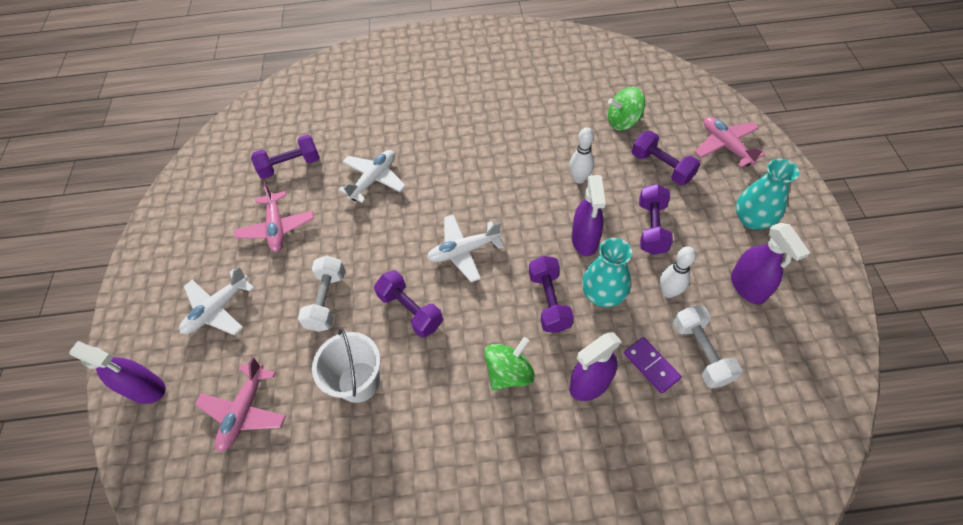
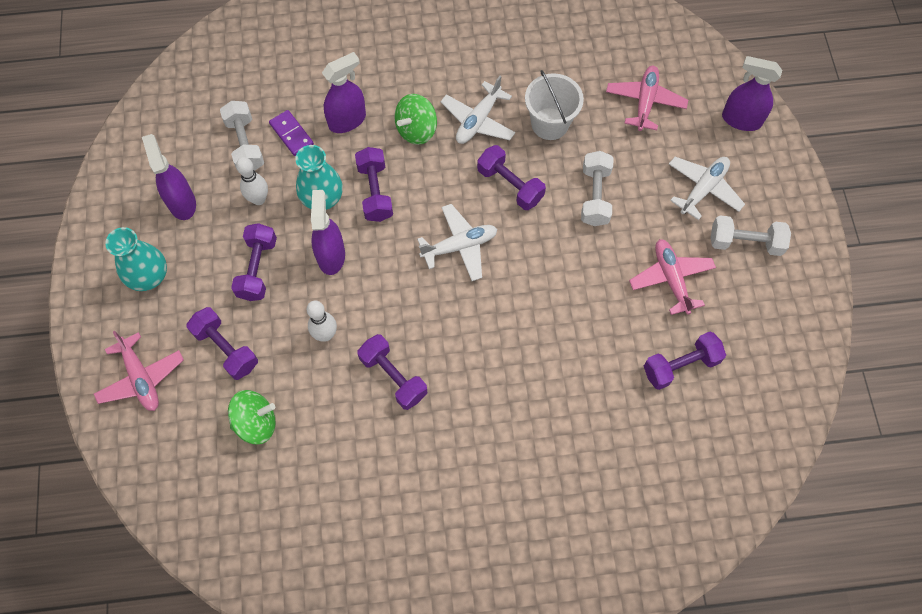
camera: 175 degrees right, 10 degrees up
white plane [339,150,406,203] -> white plane moved to [441,76,515,144]
none -> purple dumbbell [357,334,427,410]
none -> white dumbbell [711,215,791,256]

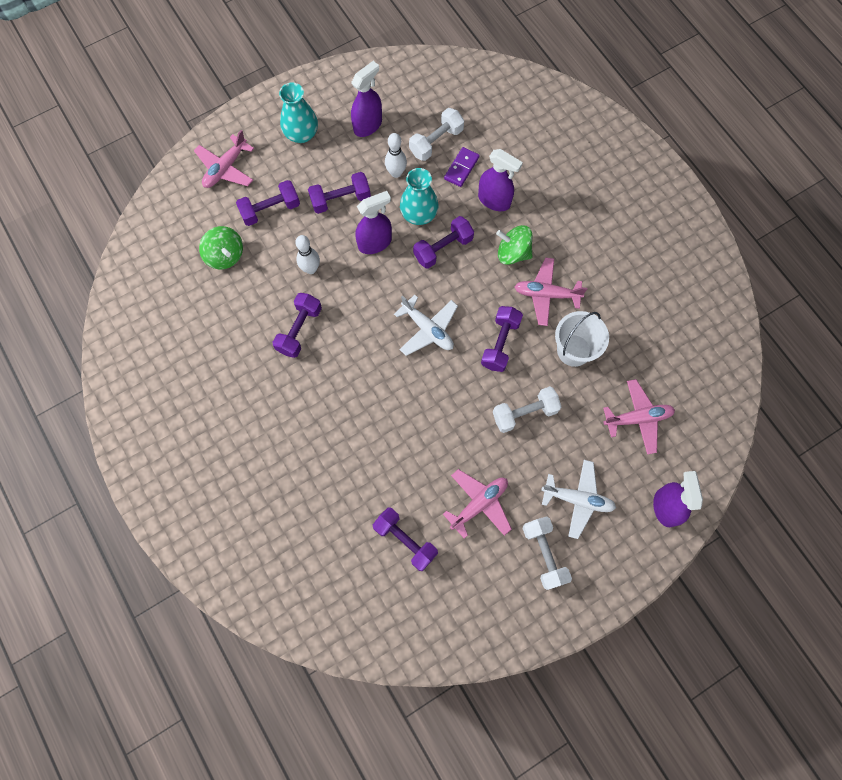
camera: 65 degrees right, 5 degrees up
purple dumbbell [186,307,258,380] -> purple dumbbell turned 45 degrees clockwise [236,180,300,226]
white plane [441,76,515,144] -> pink plane [514,257,587,326]

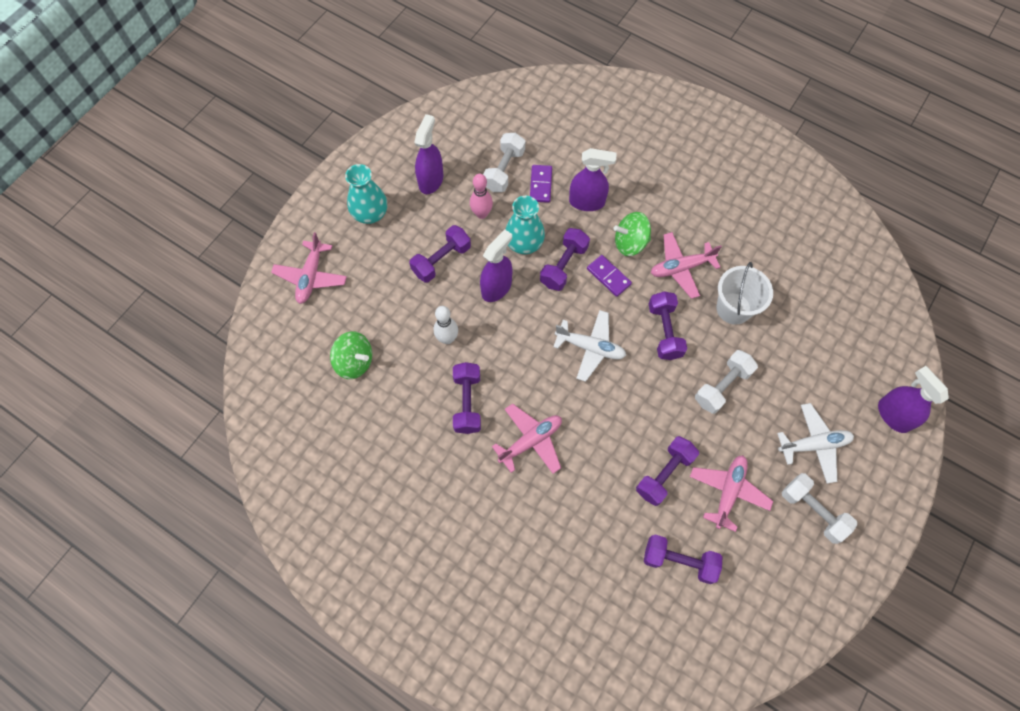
camera: 25 degrees left, 5 degrees down
purple dumbbell [236,180,300,226] -> purple dumbbell moved to [636,436,699,506]
white bowling pin [385,133,407,178] -> pink bowling pin [470,174,493,219]
pink plane [603,379,675,455] -> pink plane moved to [492,404,562,474]
none -> purple domino [587,255,632,297]

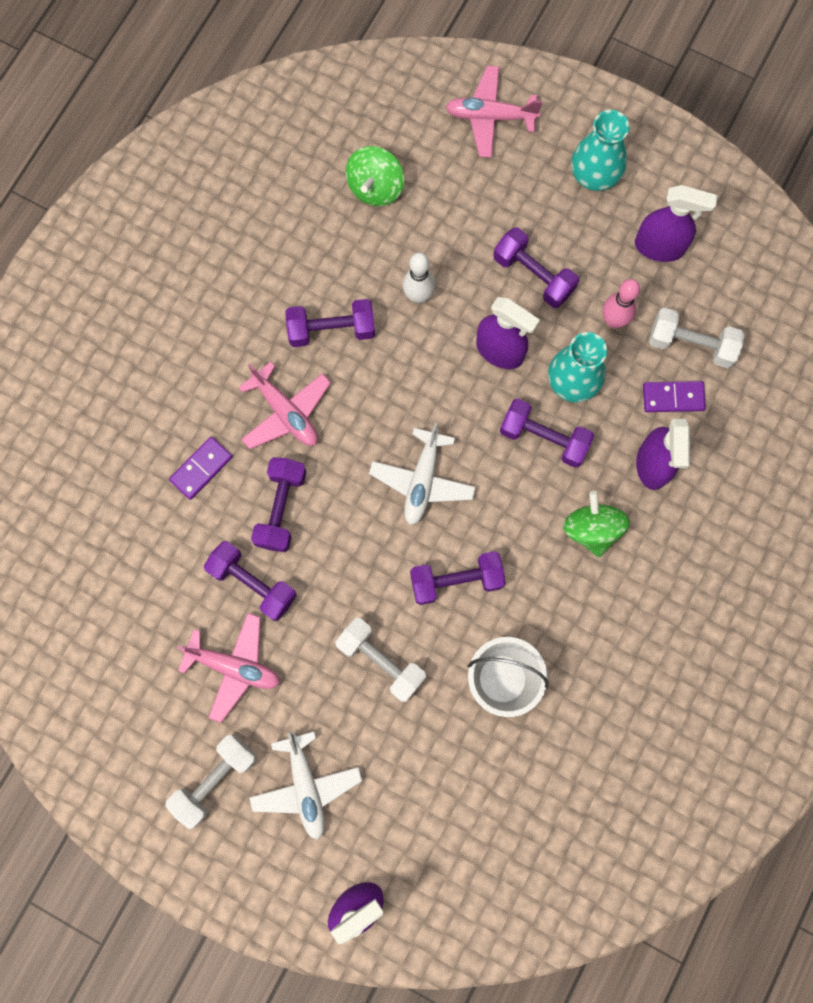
camera: 85 degrees right, 10 degrees up
purple domino [587,255,632,297] -> purple domino moved to [169,437,233,500]
purple dumbbell [644,534,722,584] -> purple dumbbell moved to [251,457,306,552]
pink plane [651,232,722,299] -> none

